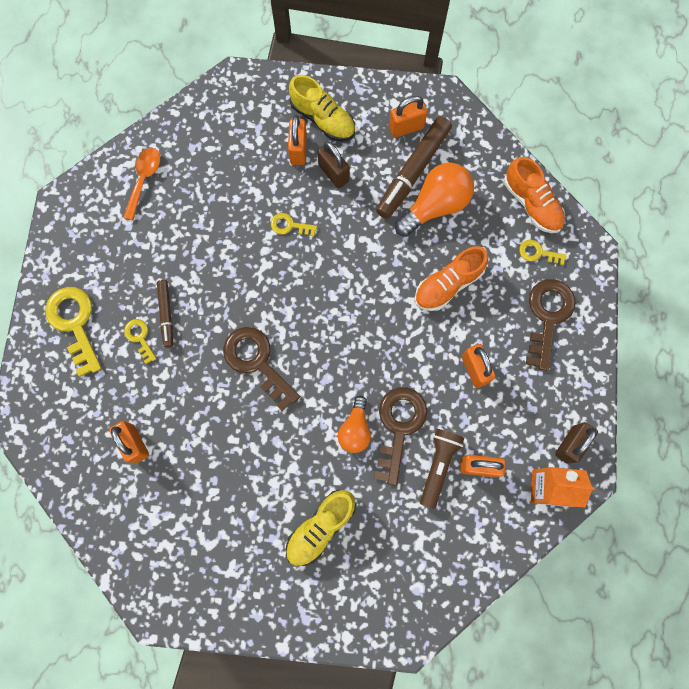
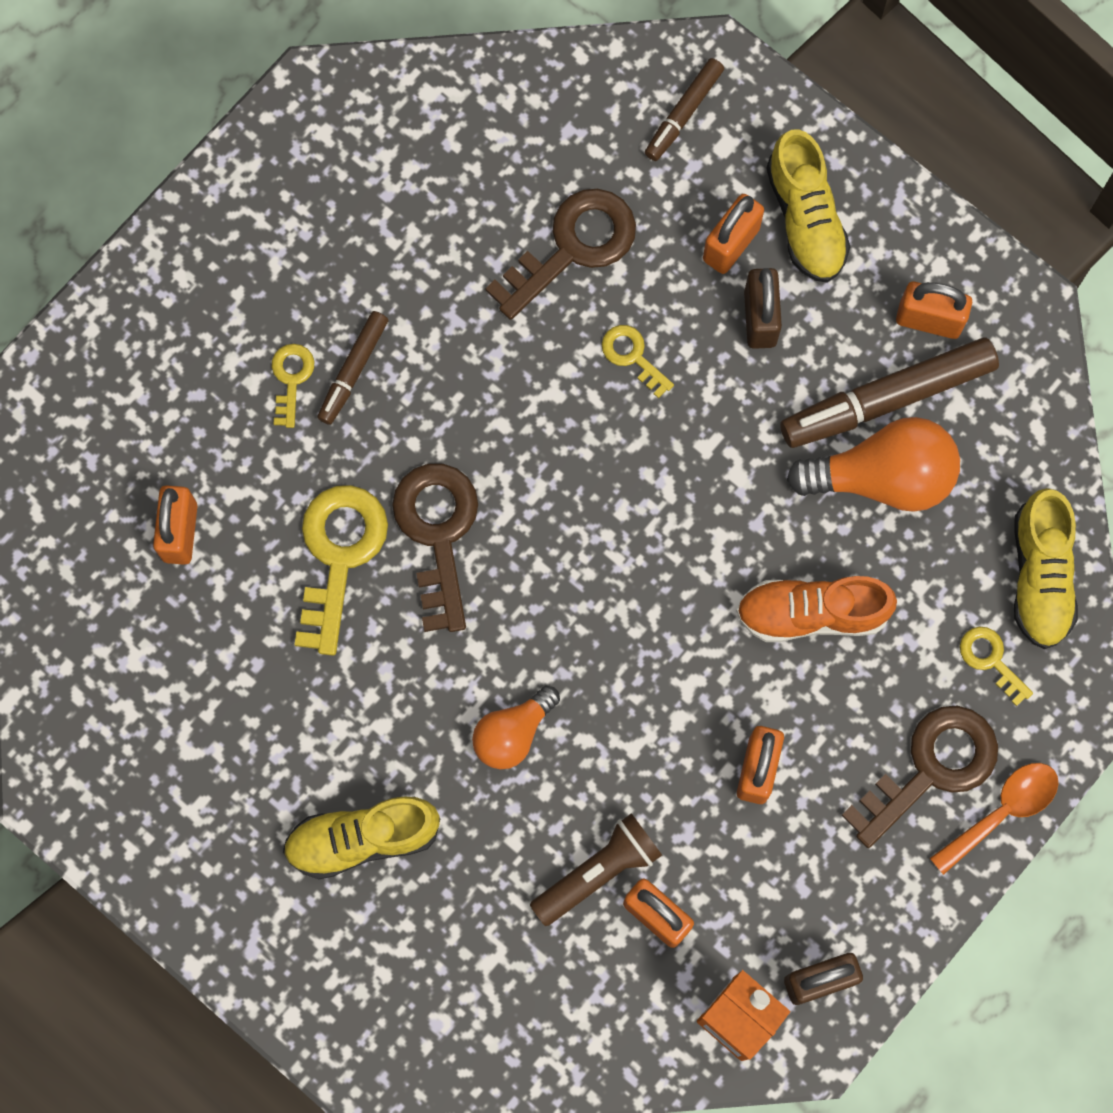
camera: 35 degrees right, 0 degrees up
yellow key [45,287,102,377] -> yellow key moved to [295,485,388,656]
orange spoon [123,148,161,220] -> orange spoon moved to [930,763,1058,875]
brown key [374,387,427,486] -> brown key moved to [485,189,636,320]
orange shoe [504,157,565,233] -> yellow shoe [1014,488,1078,649]
none -> brown marker [645,58,724,161]

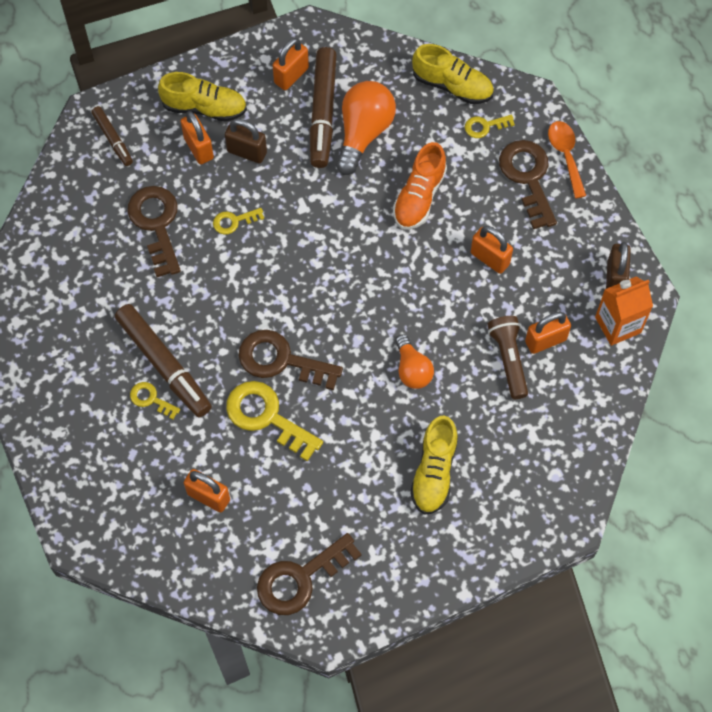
camera: 65 degrees left, 10 degrees down
brown marker [317,311,388,425] -> brown marker [115,304,212,417], size x1.83
none -> brown key [257,533,362,615]

